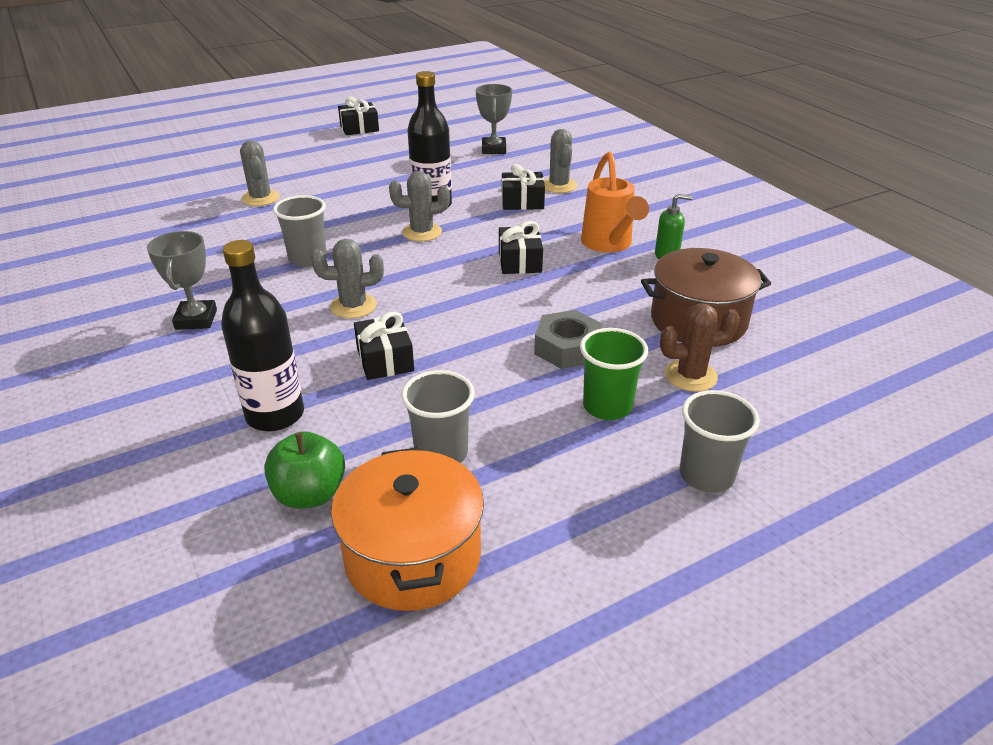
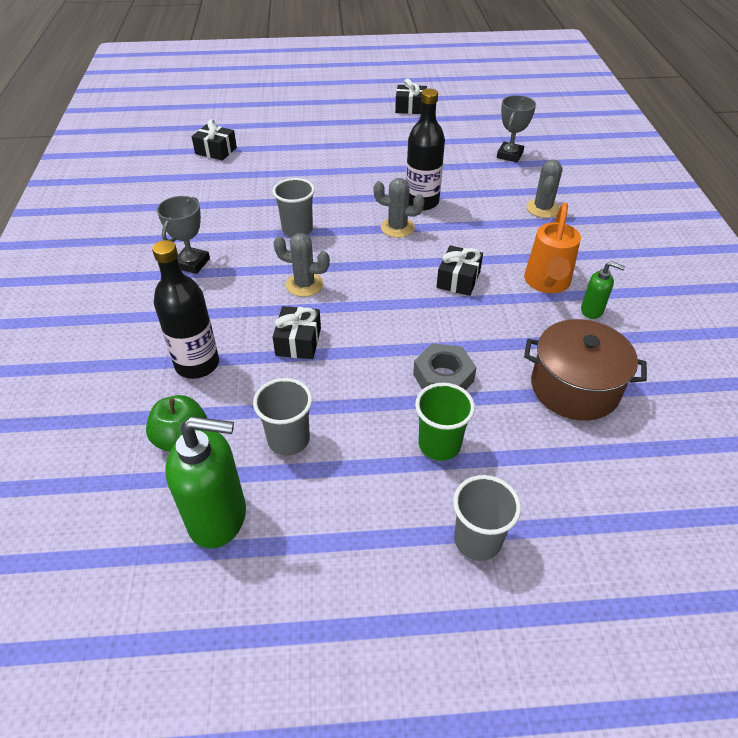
camera: 25 degrees right, 10 degrees up
grey cactus [240,140,280,206] -> none
orange pot [331,448,484,611] -> green soap dispenser [165,416,246,549]
black gift [502,164,545,210] -> black gift moved to [192,119,237,161]
brown cactus [660,303,740,392] -> none

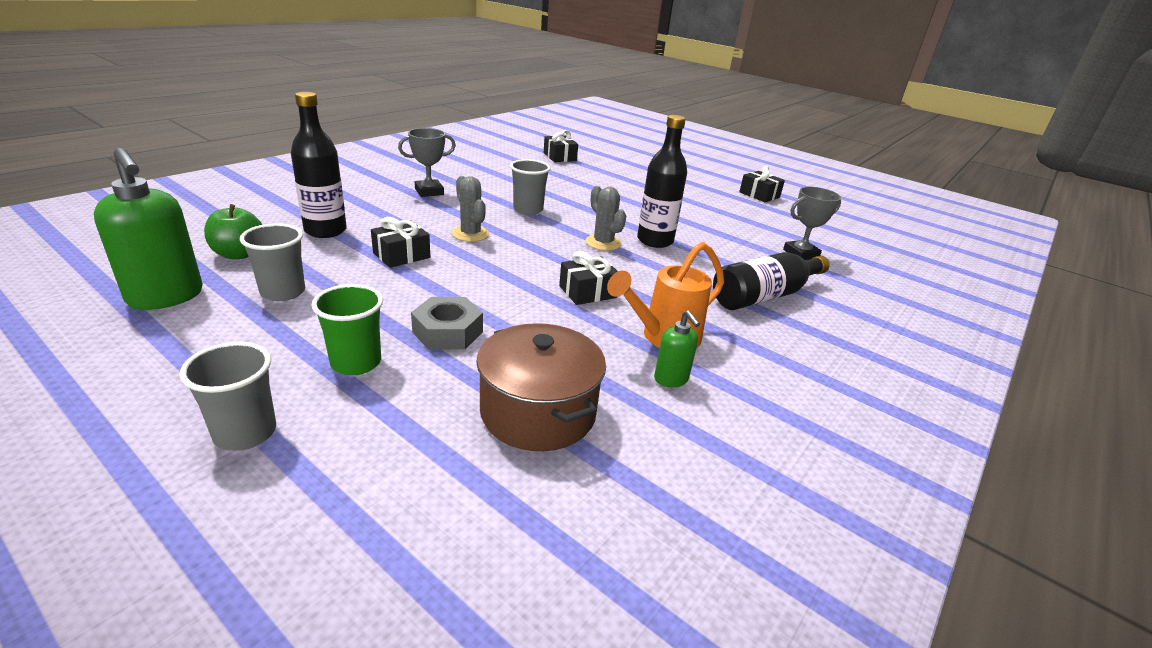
camera: 40 degrees right, 15 degrees down
grey cactus [526,159,562,218] -> black bottle [713,252,830,310]

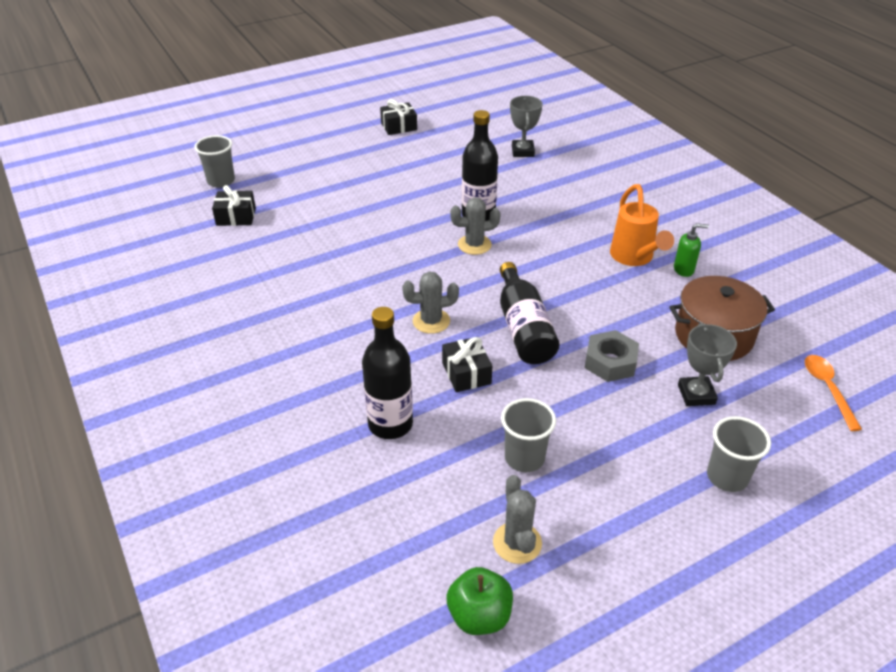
camera: 65 degrees left, 10 degrees up
green soap dispenser [94,148,203,310] -> grey cactus [493,475,542,564]
green apple [204,204,263,259] -> green apple moved to [447,567,513,635]
green cup [311,284,383,375] -> none
grey trophy [398,128,456,197] -> grey trophy moved to [678,323,737,406]
grey cup [510,159,551,215] -> grey cup moved to [195,135,235,188]
black gift [559,251,618,305] -> none
black bottle [713,252,830,310] -> black bottle moved to [500,262,560,364]
none -> orange spoon [805,355,862,431]

